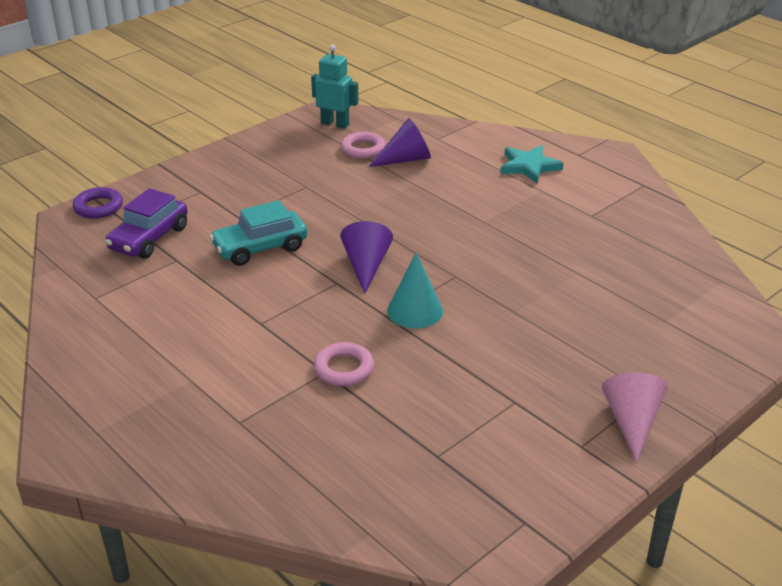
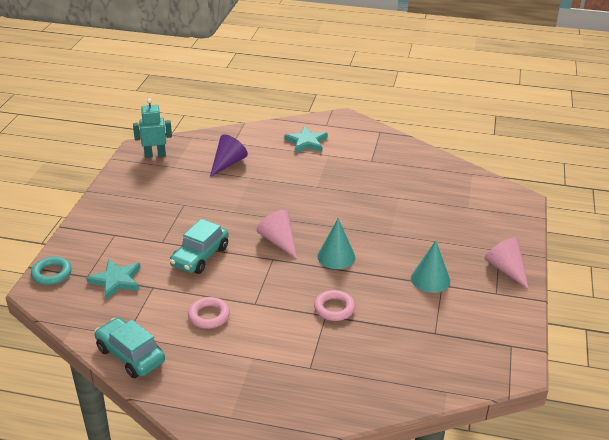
camera: 35 degrees left, 0 degrees up
purple ring [73,187,123,219] -> turquoise ring [31,256,72,285]
purple car [105,188,188,259] -> turquoise star [86,259,141,299]
purple cone [340,221,393,294] -> pink cone [256,210,297,259]
pink ring [341,132,386,159] -> pink ring moved to [188,297,230,329]
none -> turquoise car [94,318,165,378]
none -> turquoise cone [411,240,450,293]

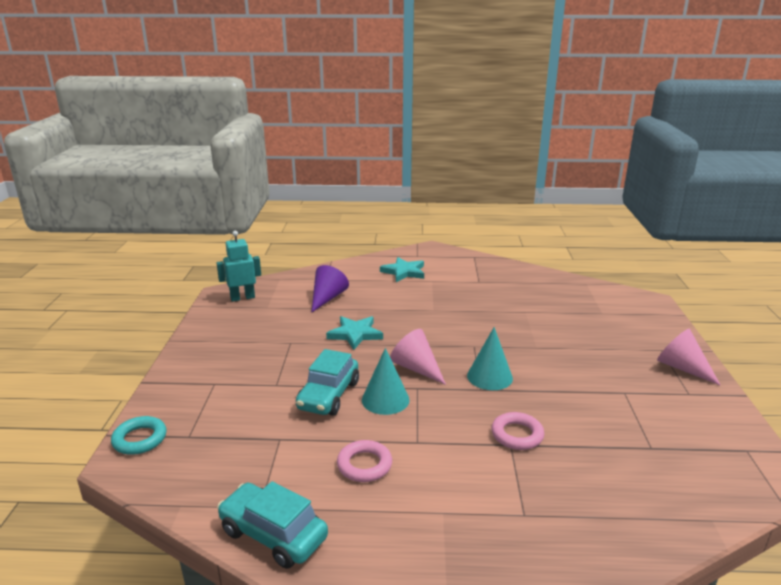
camera: 10 degrees left, 10 degrees down
turquoise star [86,259,141,299] -> turquoise star moved to [326,316,383,350]
turquoise cone [411,240,450,293] -> turquoise cone moved to [362,348,410,415]

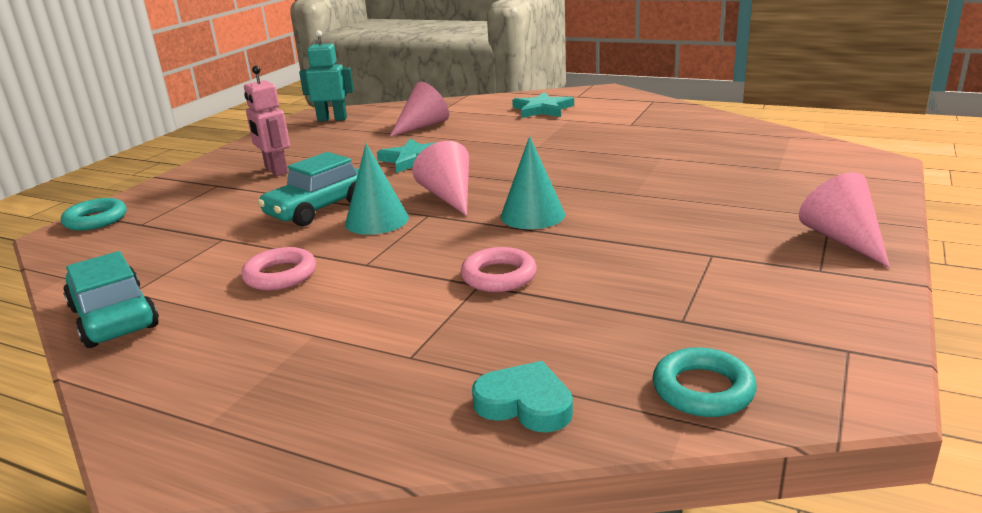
camera: 25 degrees right, 0 degrees up
purple cone [311,265,349,313] -> pink cone [390,82,449,137]
none -> pink robot [244,66,290,176]
none -> turquoise heart [472,361,573,433]
none -> turquoise ring [653,347,757,417]

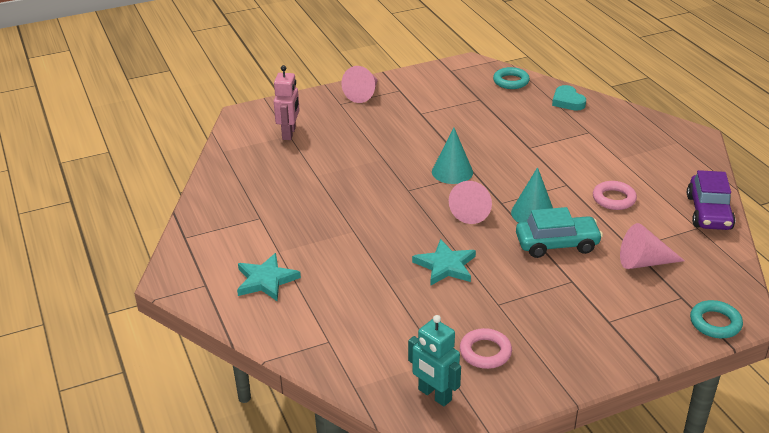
camera: 140 degrees left, 10 degrees up
turquoise car [63,251,159,348] -> purple car [687,170,735,230]
pink robot [244,66,290,176] -> pink robot moved to [274,65,300,140]
pink cone [390,82,449,137] -> pink cone moved to [620,223,685,269]
pink ring [461,247,537,292] -> pink ring moved to [460,328,512,369]

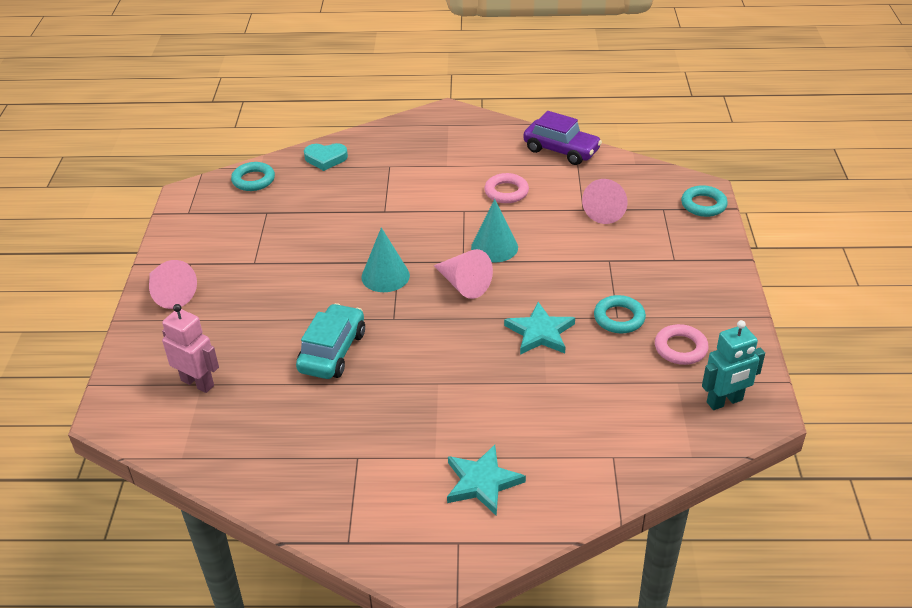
camera: 65 degrees left, 5 degrees up
turquoise car [516,207,603,258] -> turquoise car moved to [296,303,365,379]
none -> turquoise ring [594,295,646,333]

